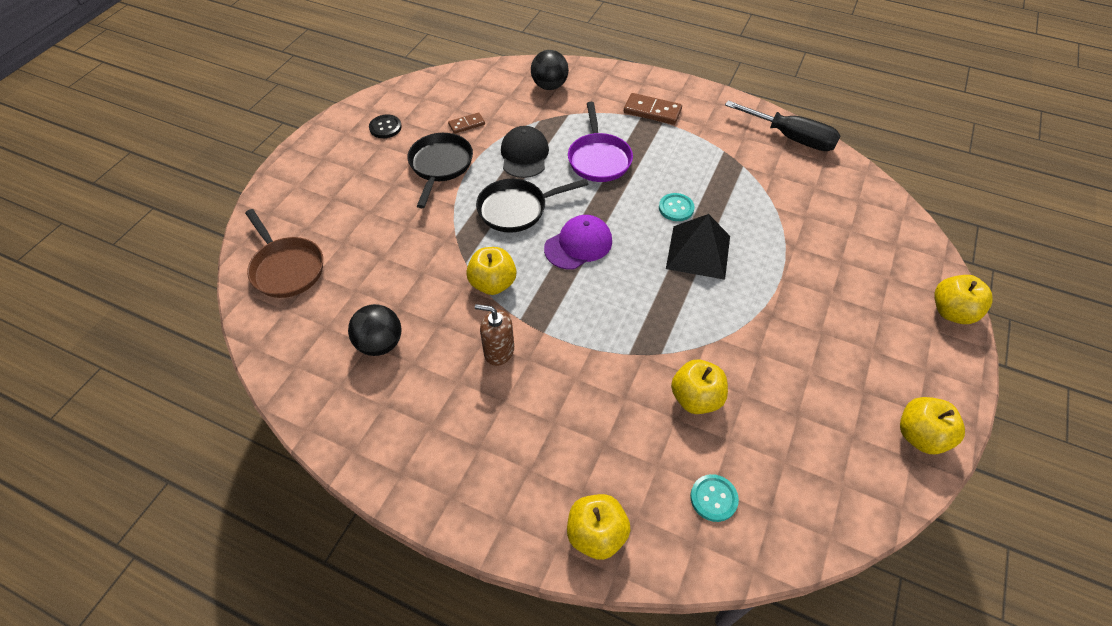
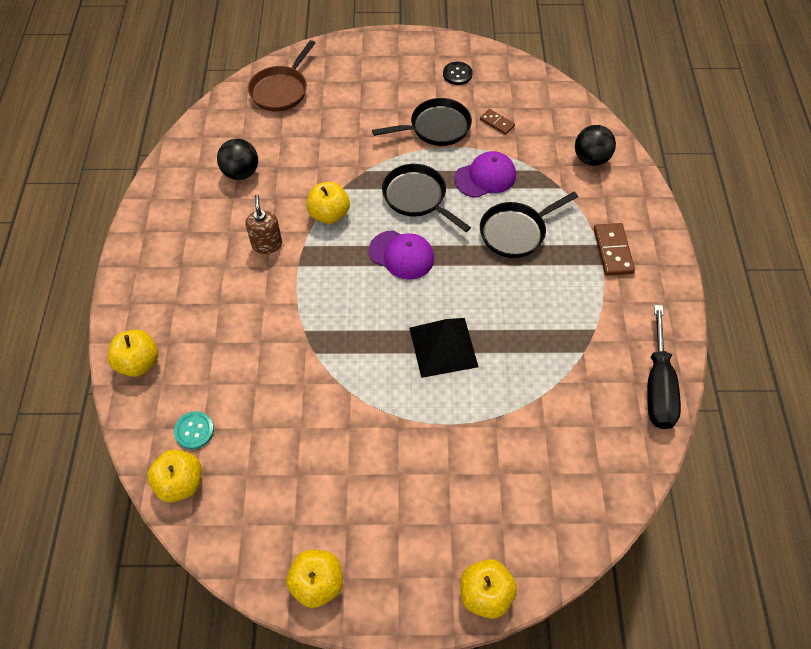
camera: 65 degrees right, 5 degrees up
black cap [501,126,549,178] -> purple cap [454,151,516,198]
purple pan [568,102,633,182] -> black pan [480,192,578,258]
turquoise button [659,193,695,221] -> none
yellow apple [671,360,728,414] -> yellow apple moved to [147,449,201,502]

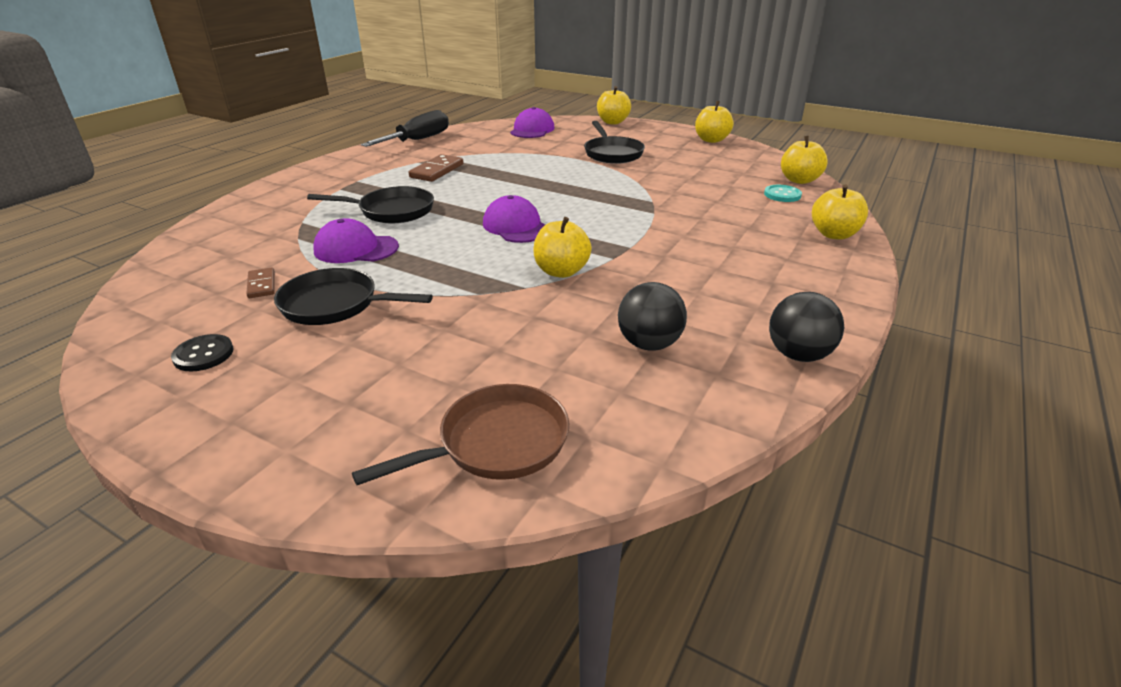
camera: 150 degrees left, 25 degrees down
brown soap dispenser [245,194,282,254] -> none
black pan [382,164,471,232] -> black pan moved to [584,121,645,164]
black pyramid [409,318,478,378] -> none
black ball [575,125,616,166] -> black ball moved to [769,292,844,362]
brown domino [594,223,635,276] -> brown domino moved to [409,154,464,182]
none -> purple cap [510,107,555,138]

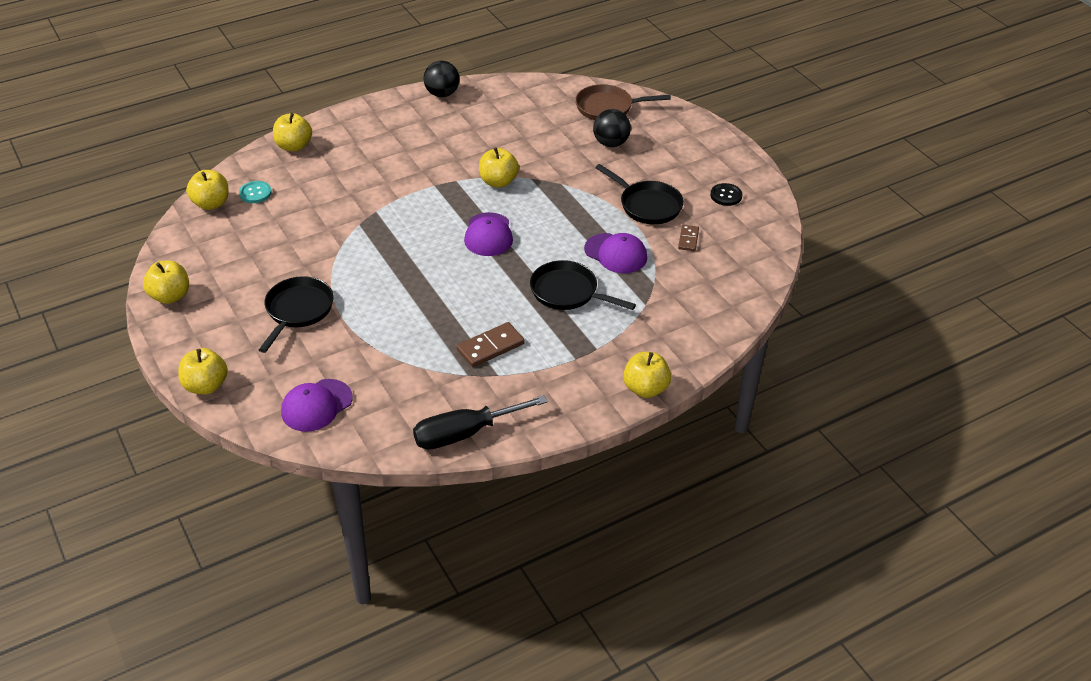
camera: 150 degrees left, 10 degrees up
black ball [618,282,687,351] -> black ball moved to [593,109,631,147]
none -> yellow apple [623,352,671,398]

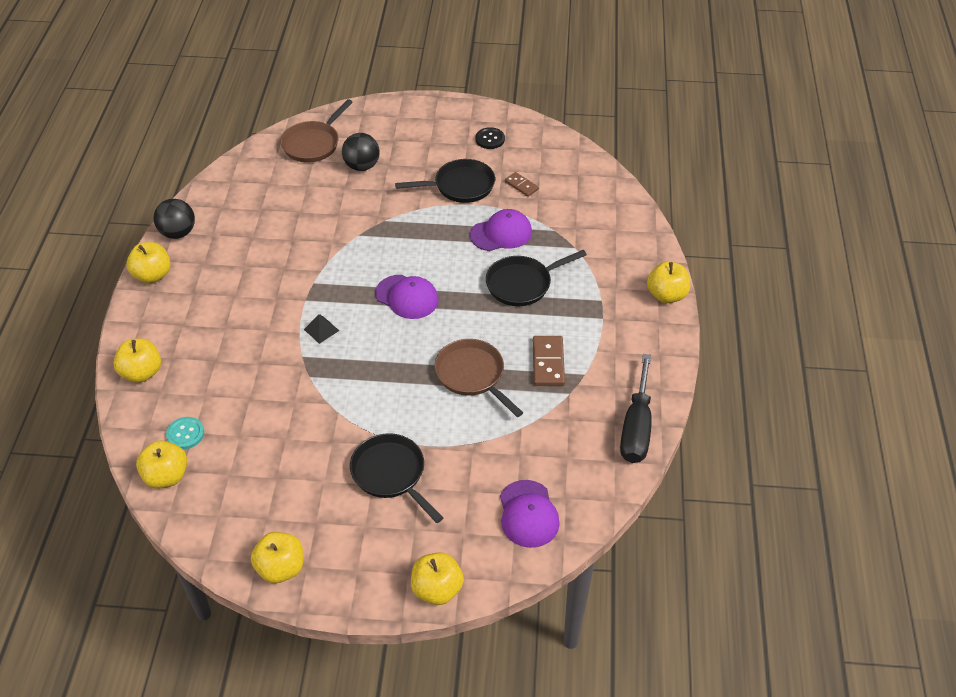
camera: 55 degrees left, 5 degrees up
yellow apple [479,147,519,188] -> yellow apple moved to [126,242,171,283]
none -> black pyramid [304,314,339,344]
none -> brown pan [434,339,523,417]

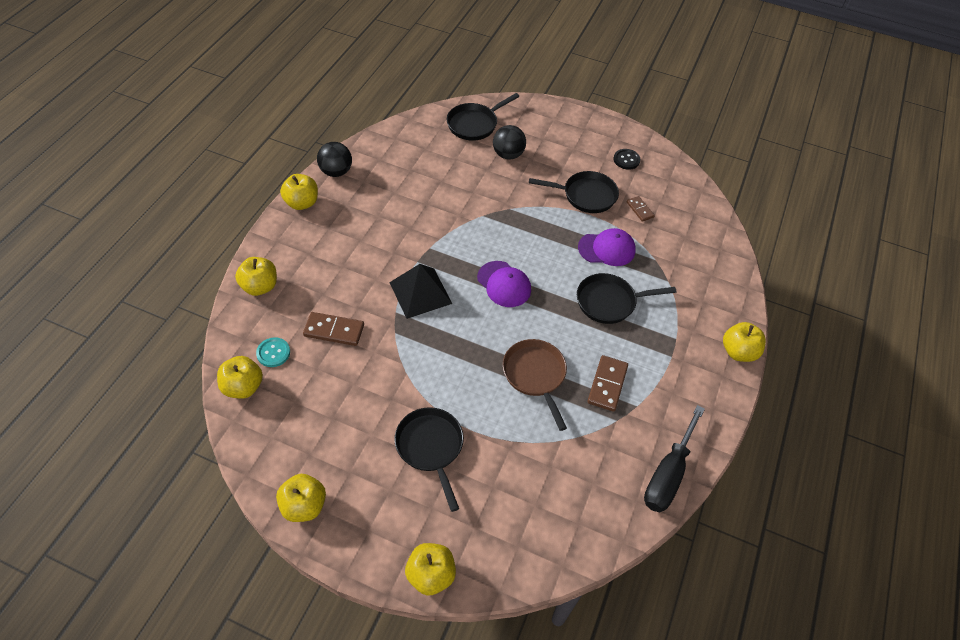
camera: 15 degrees right, 5 degrees up
brown pan [280,99,353,163] -> black pan [447,93,519,141]
black pyramid [304,314,339,344] -> black pyramid [389,264,452,319], size x2.13
purple cap [500,480,560,548] -> none
none -> brown domino [303,312,364,346]

